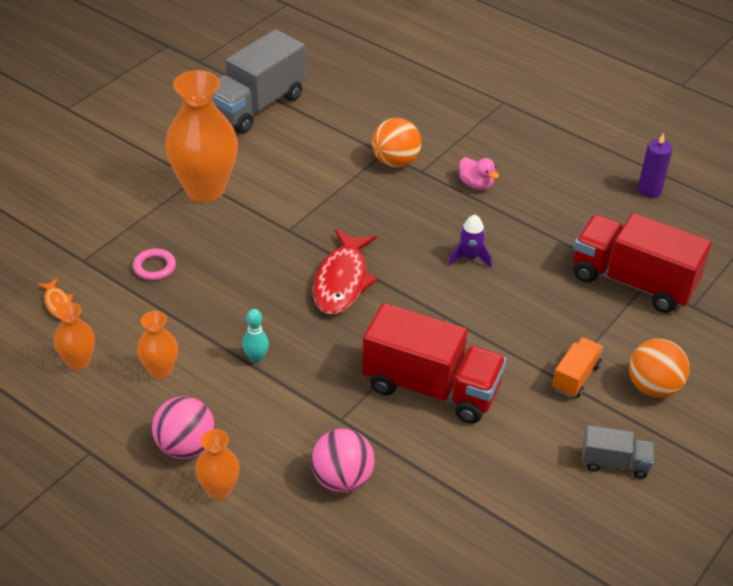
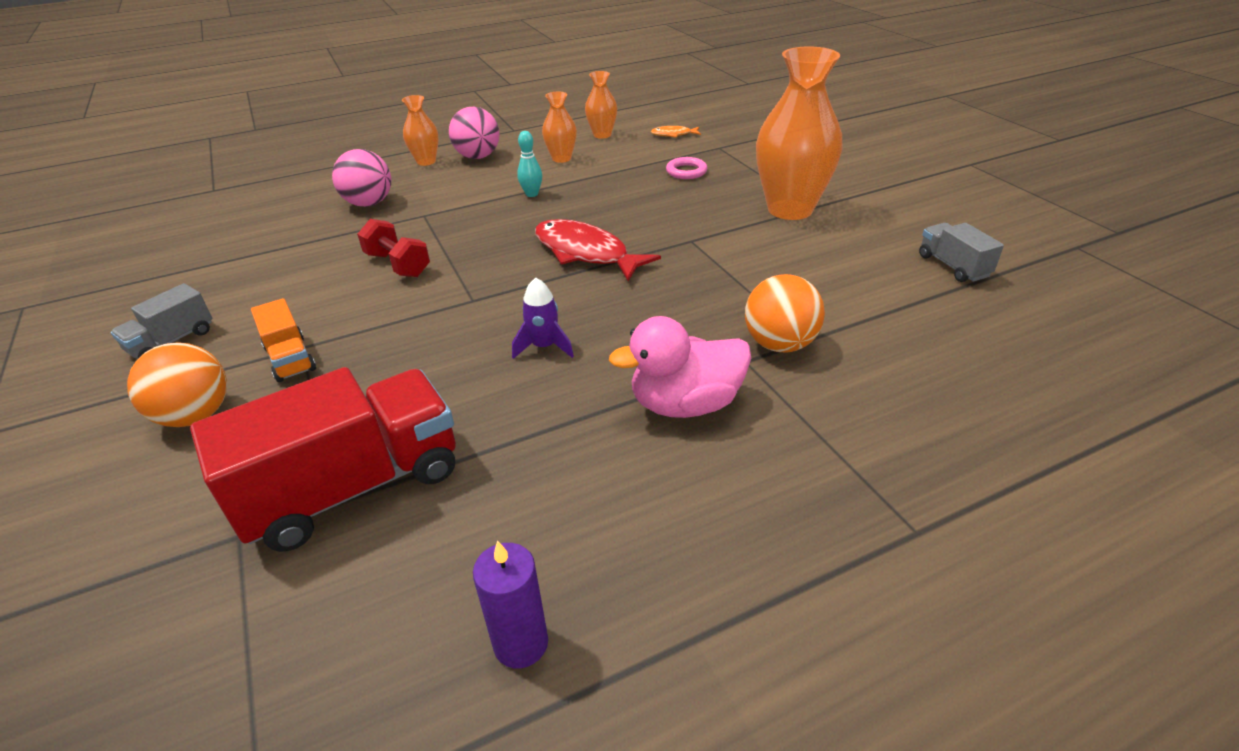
camera: 120 degrees right, 5 degrees down
grey truck [213,29,306,134] -> grey truck [919,223,1004,282], size x0.49
red truck [362,303,507,424] -> red dumbbell [357,219,430,277]
pink duck [459,157,499,190] -> pink duck [609,316,751,418], size x1.74

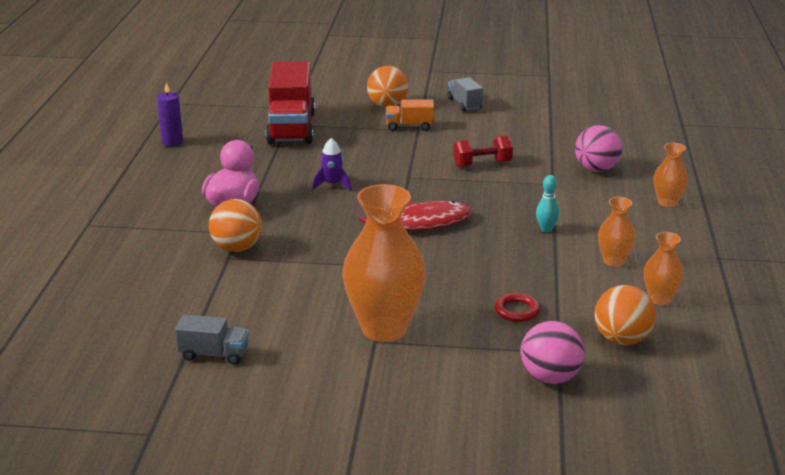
camera: 120 degrees right, 10 degrees down
pink ball [449,107,500,159] -> pink ball moved to [520,321,584,384]
orange fish [651,126,701,138] -> orange ball [595,285,656,345]
pink ring [666,157,707,179] -> red ring [494,293,540,322]

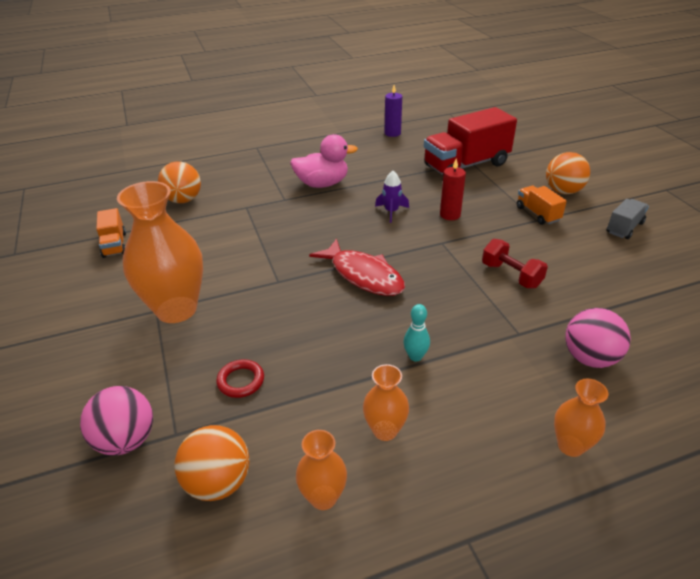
camera: 65 degrees right, 10 degrees up
grey truck [175,314,249,365] -> orange truck [96,208,126,258]
orange ball [209,199,262,252] -> orange ball moved to [158,161,201,203]
none -> red candle [440,159,466,220]

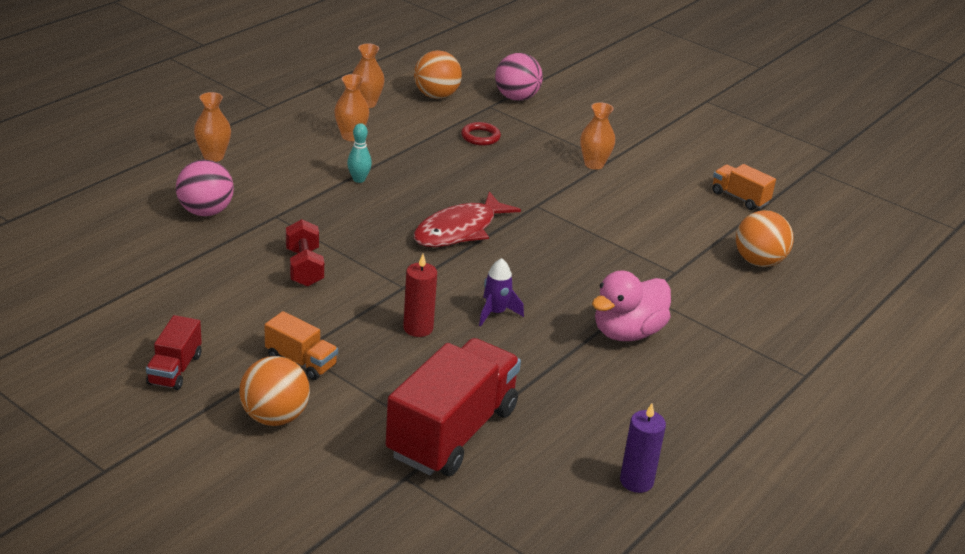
camera: 145 degrees right, 5 degrees down
orange vase [117,181,203,323] -> orange vase [580,102,615,170], size x0.49
red fish [309,238,405,296] -> red fish turned 60 degrees counterclockwise [414,191,521,247]
red dumbbell [482,239,548,289] -> red dumbbell turned 60 degrees clockwise [286,219,324,287]
grey truck [607,199,649,239] -> red truck [146,315,202,390]

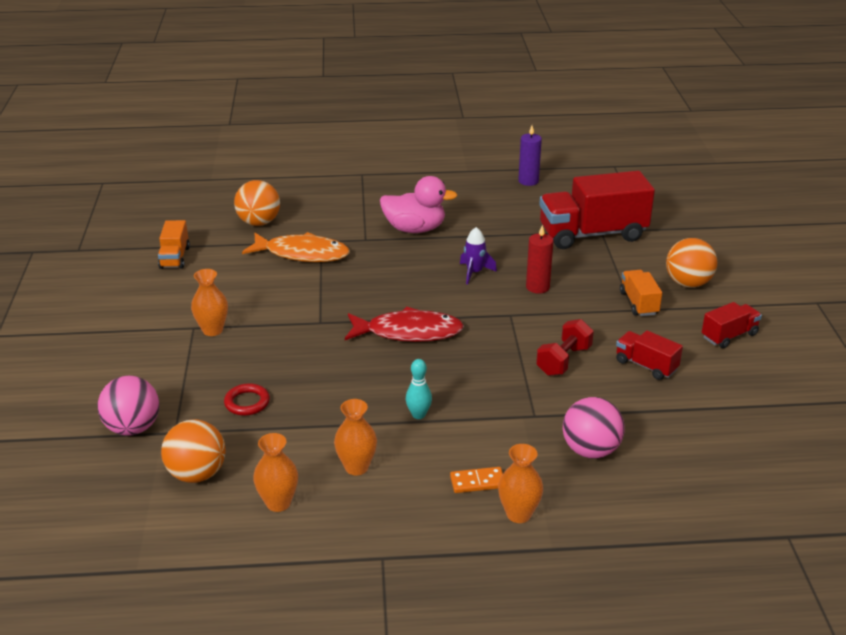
camera: 130 degrees left, 0 degrees up
none -> orange fish [242,232,350,262]
none -> orange domino [450,467,503,493]
none -> red truck [616,330,683,380]

